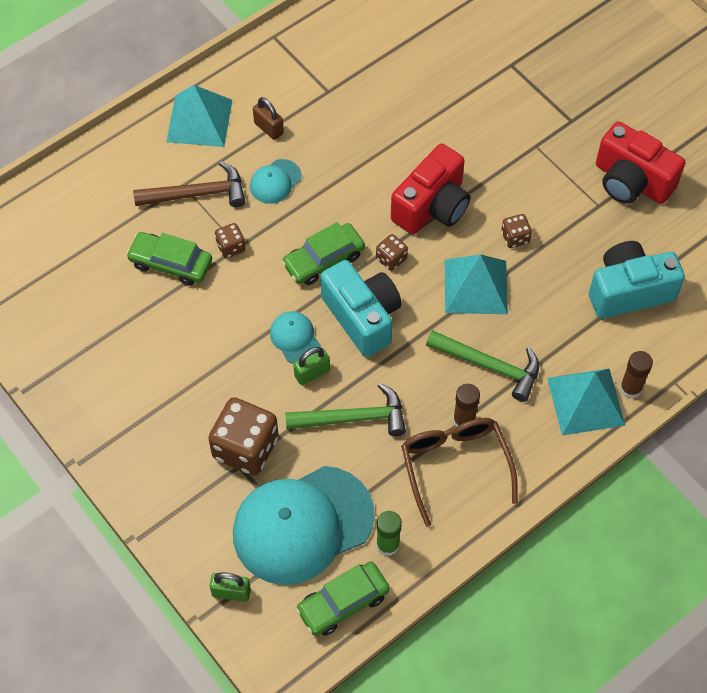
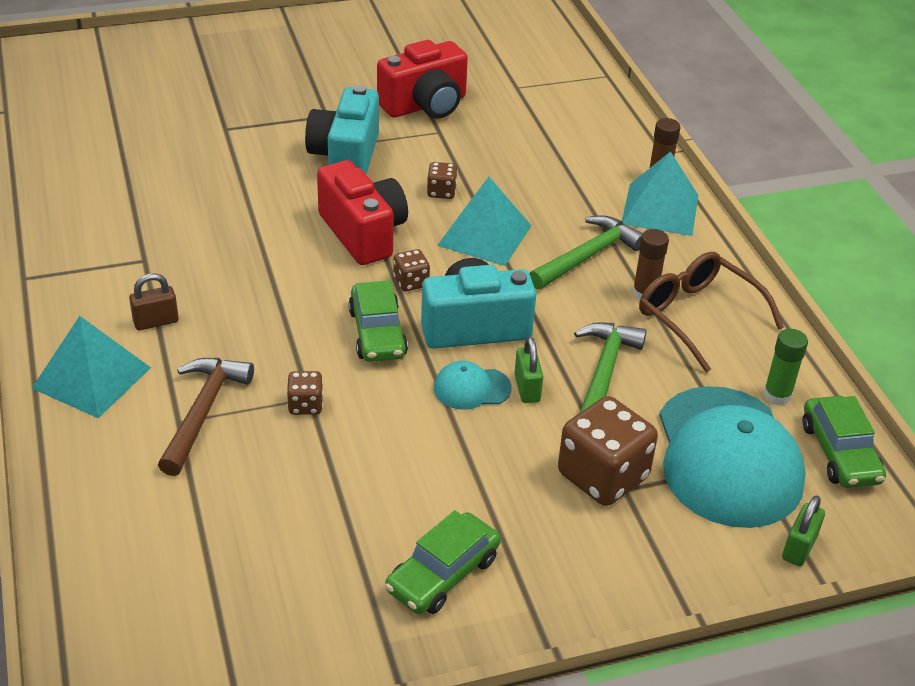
camera: 70 degrees left, 20 degrees down
green car [126,232,212,286] -> green car moved to [385,510,501,614]
turquoise cap [250,159,302,204] -> none
brown glasses [401,418,518,527] -> brown glasses turned 45 degrees clockwise [639,252,784,373]
turquoise camera [589,241,685,319] -> turquoise camera moved to [305,85,379,175]

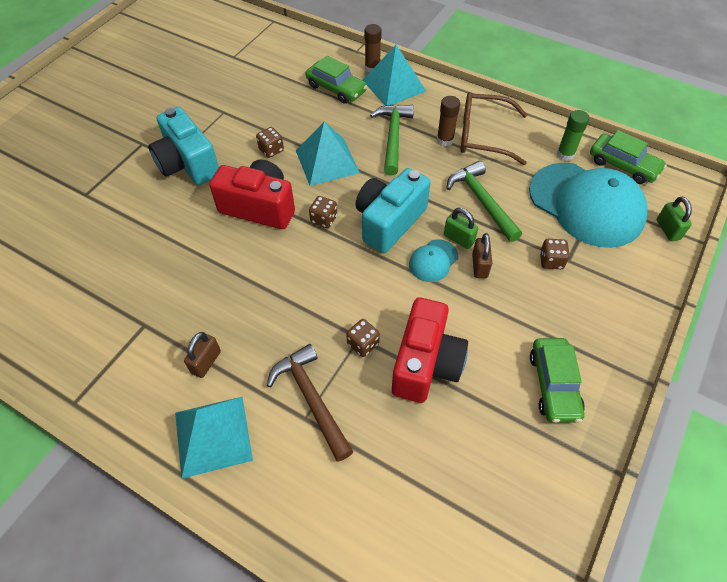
camera: 40 degrees left, 15 degrees up
green car [348,280,408,362] -> green car moved to [305,56,367,104]
red camera [377,40,468,119] -> red camera moved to [392,298,468,403]
brown dice [558,396,658,506] -> brown dice [540,239,570,269], size x0.48
none -> brown padlock [472,233,492,278]

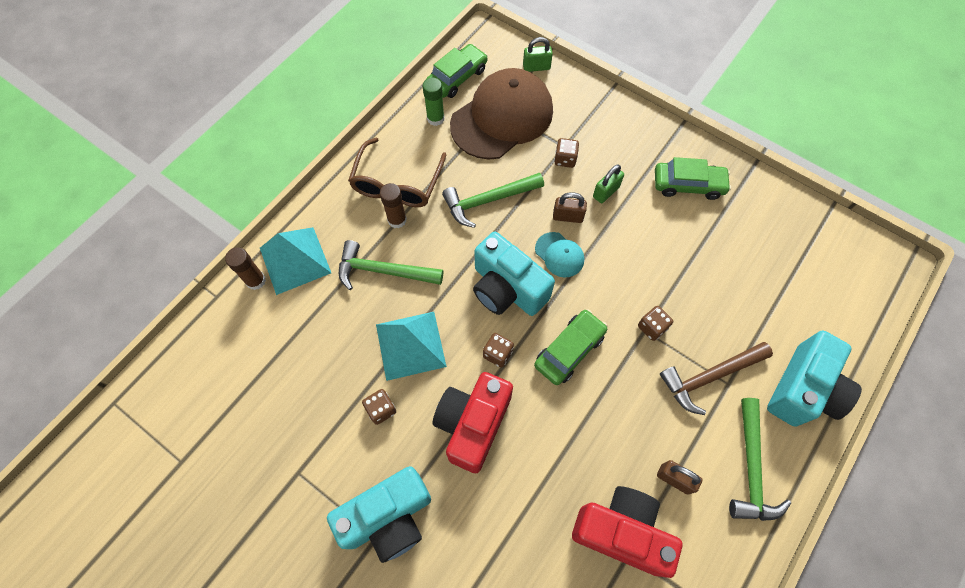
camera: 85 degrees left, 10 degrees up
turquoise pyramid [175,397,253,479] -> green hammer [729,398,791,521]
green car [305,56,367,104] -> green car moved to [534,310,608,385]
red camera [392,298,468,403] -> red camera moved to [572,486,682,578]
green padlock [444,208,478,249] -> green padlock moved to [593,164,624,203]
turquoise cap [529,163,648,248] -> brown cap [450,68,553,160]
none -> turquoise camera [767,331,862,427]

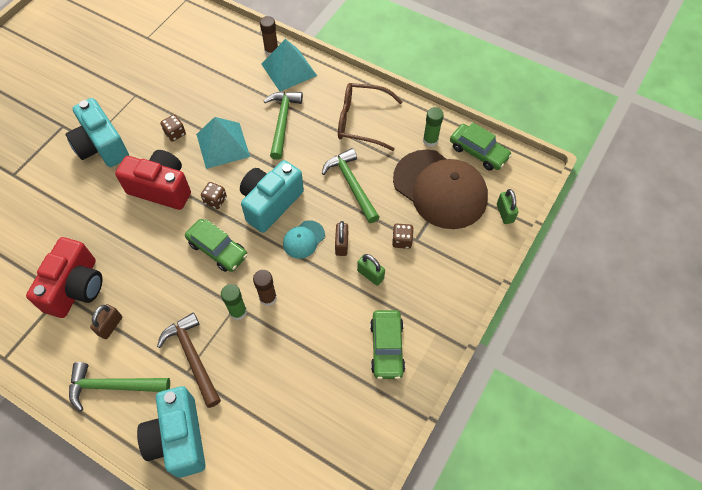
camera: 85 degrees right, 5 degrees down
brown glue stick [380,183,407,228] -> brown glue stick moved to [253,270,277,306]
brown dice [638,306,673,341] -> green glue stick [221,284,247,320]
turquoise camera [767,331,862,427] -> turquoise camera turned 45 degrees clockwise [137,386,206,478]

